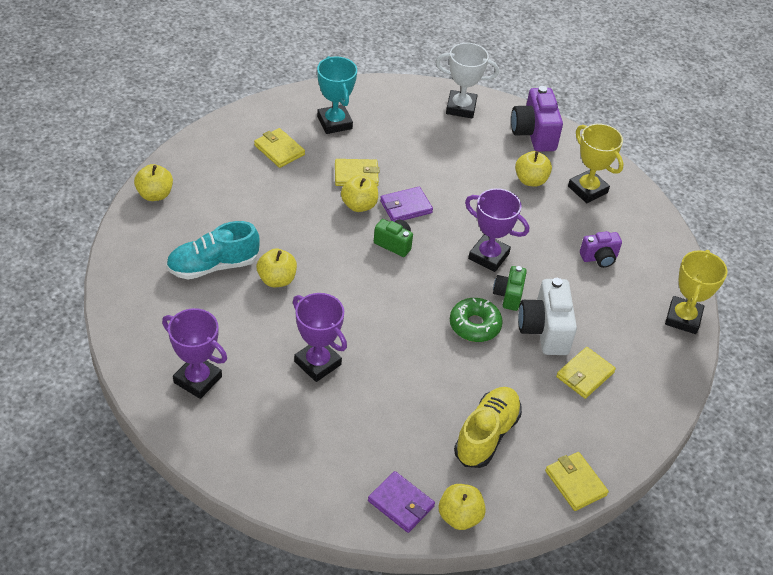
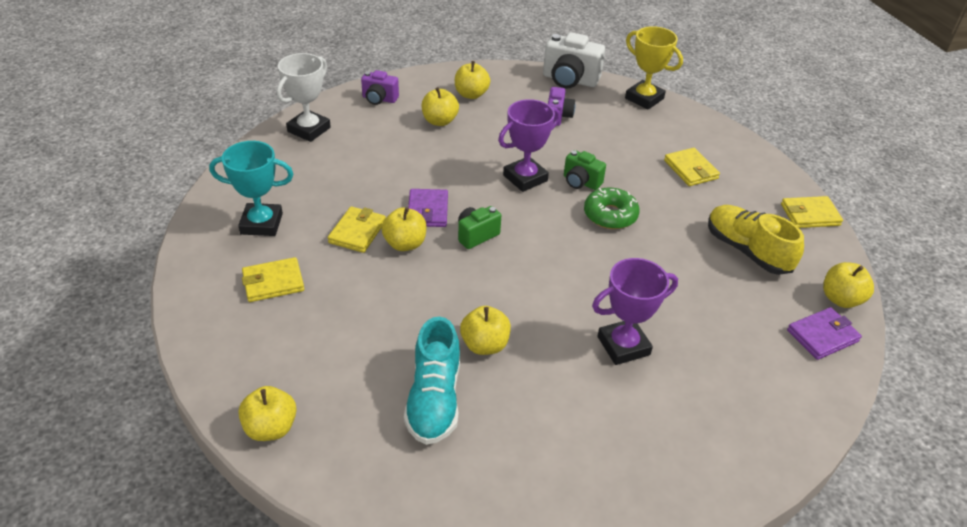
camera: 65 degrees left, 5 degrees down
purple trophy [162,308,227,399] -> none
purple camera [511,86,563,152] -> purple camera [361,70,399,105], size x0.59
white camera [518,278,577,355] -> white camera moved to [543,32,605,89]
yellow trophy [568,124,624,203] -> yellow apple [455,61,490,99]

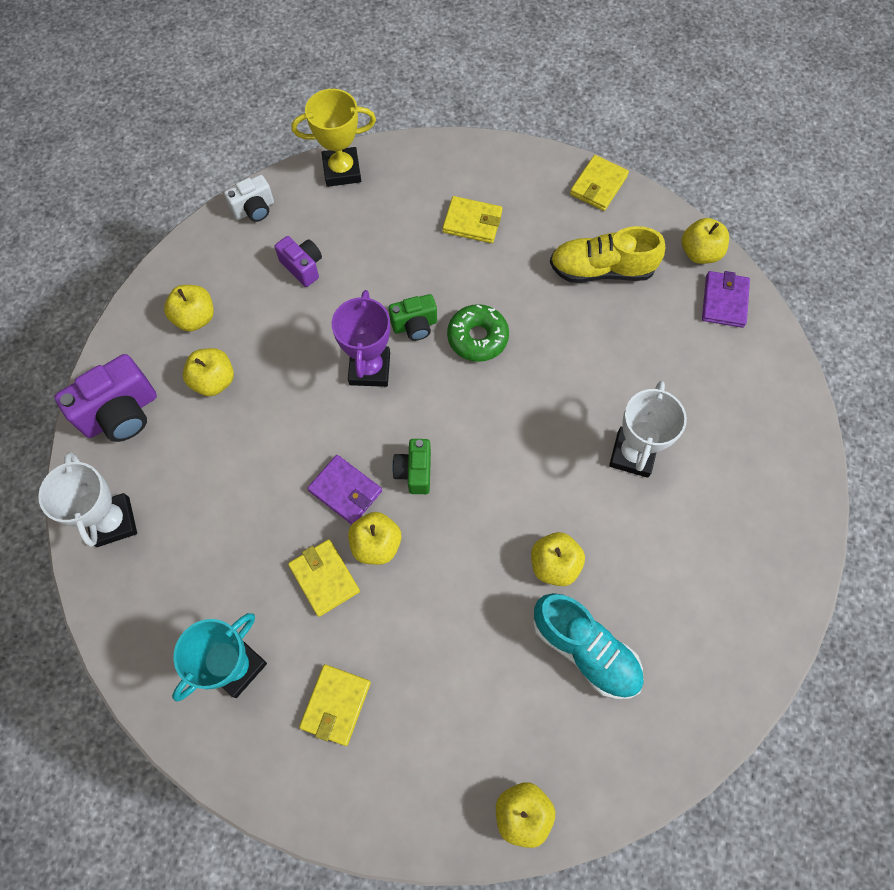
camera: 50 degrees left, 25 degrees up
purple camera [361,70,399,105] -> purple camera [54,354,157,442], size x1.69
white camera [543,32,605,89] -> white camera [224,175,274,222], size x0.59
purple trophy [592,258,678,365] -> white trophy [609,381,687,478]

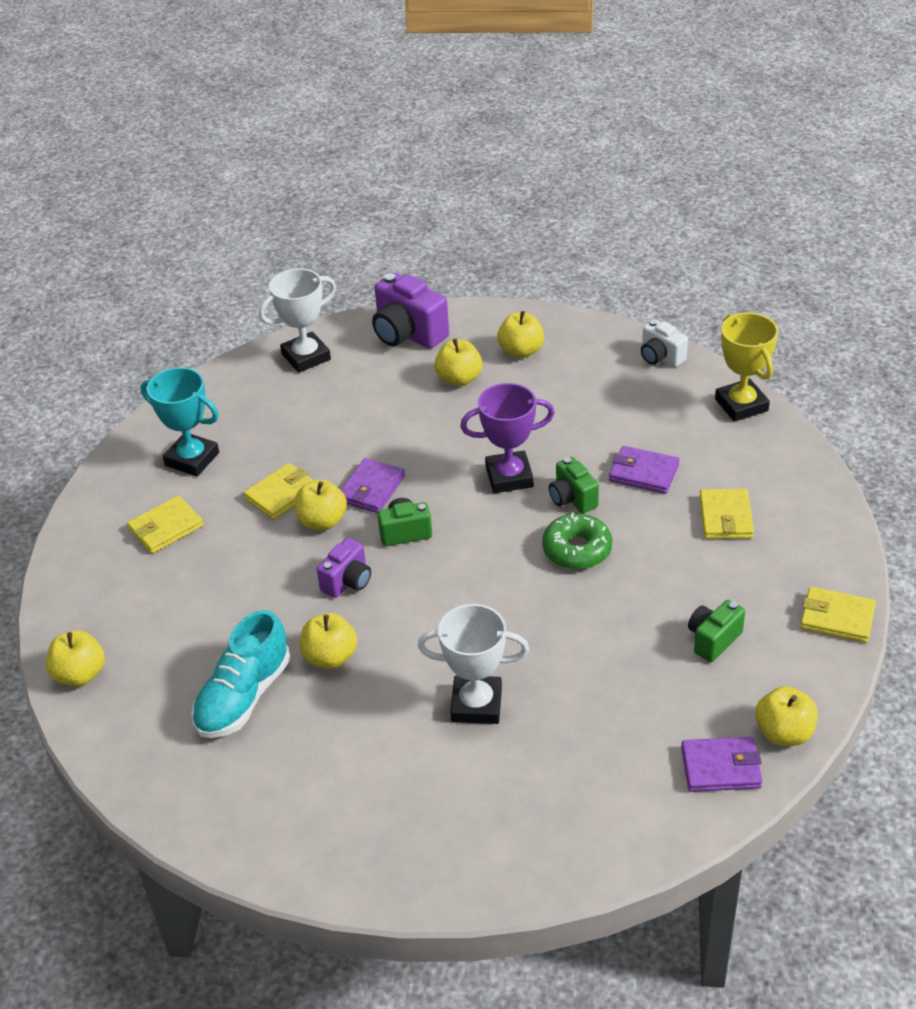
camera: 80 degrees right, 25 degrees down
purple camera [275,236,322,287] -> purple camera moved to [317,538,371,598]
yellow wallet [299,664,371,746] -> yellow wallet turned 45 degrees counterclockwise [127,496,204,554]
yellow shoe [550,226,665,283] -> green camera [688,600,745,662]
none -> purple wallet [609,446,679,494]

